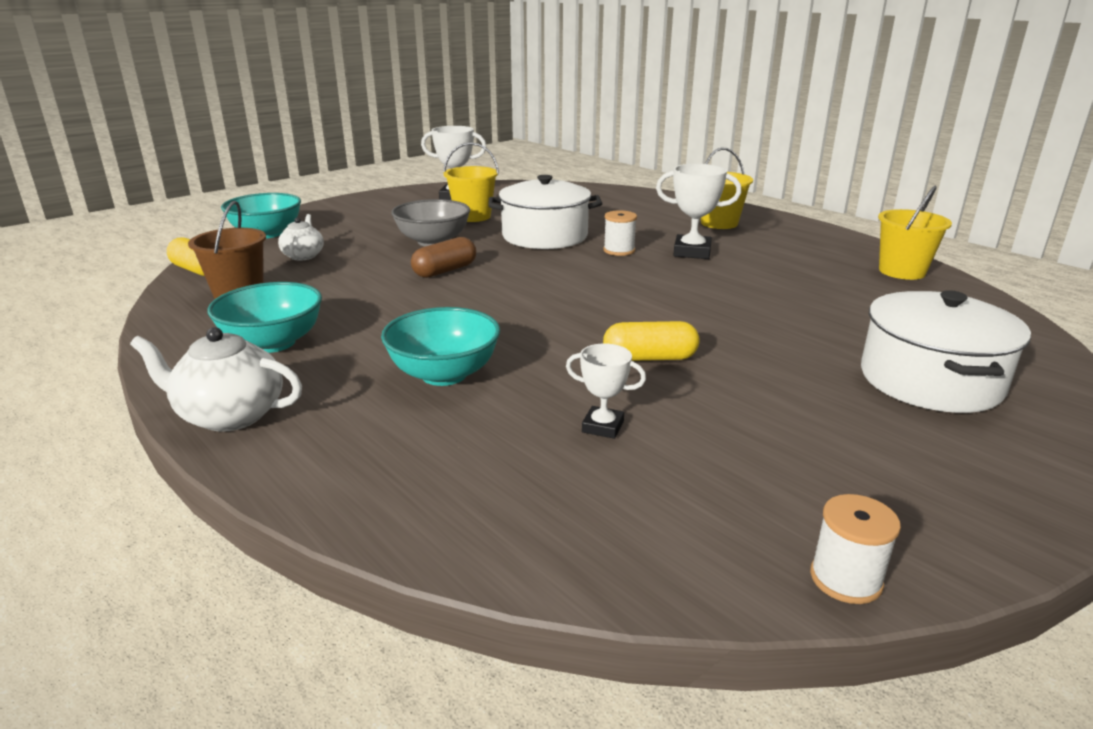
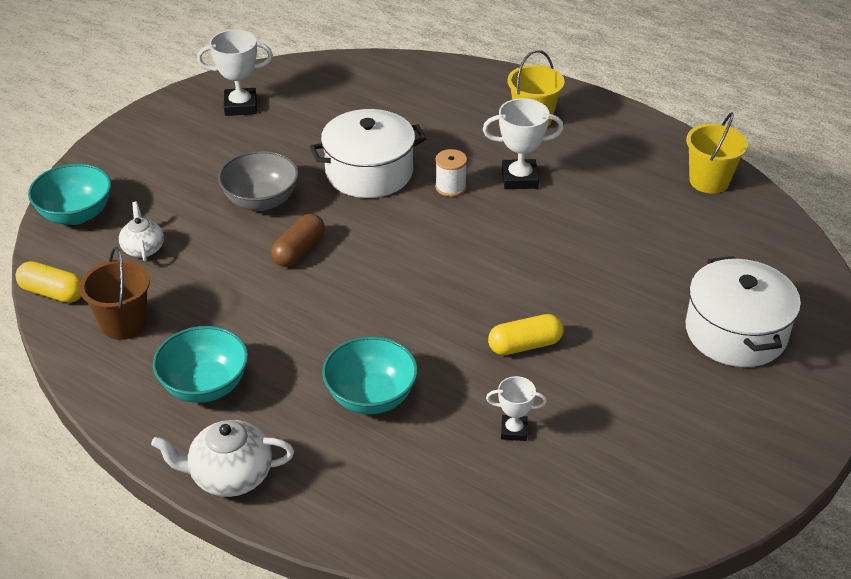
camera: 15 degrees left, 15 degrees up
yellow bucket [443,142,499,222] -> none
white spool [810,494,901,604] -> none

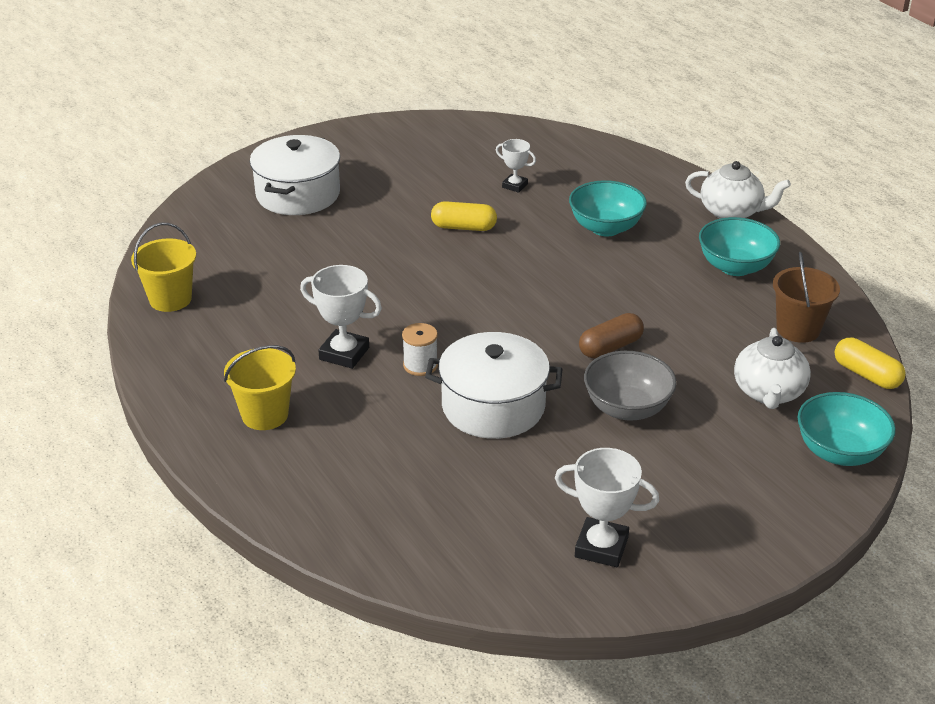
camera: 155 degrees left, 5 degrees down
white teapot [119,202,164,261] -> white teapot [734,328,811,409], size x1.56

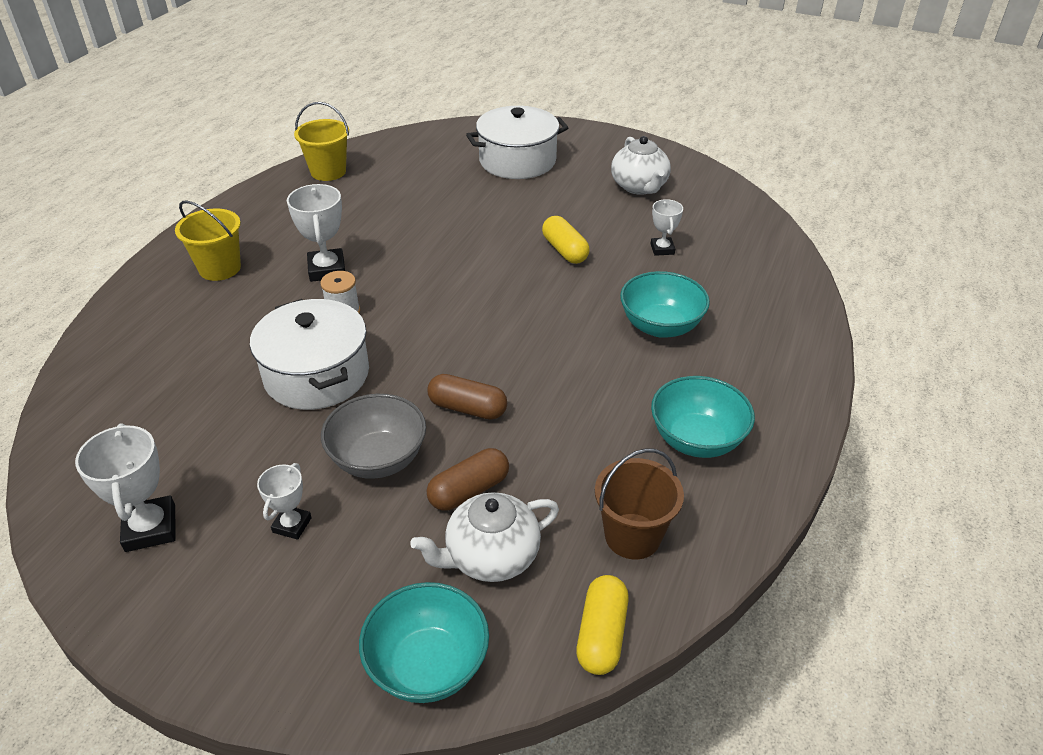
camera: 55 degrees right, 5 degrees up
white teapot [685,161,791,219] -> white teapot moved to [611,136,671,195]
none -> white trophy [257,463,312,540]
none -> brown capsule [427,448,509,511]

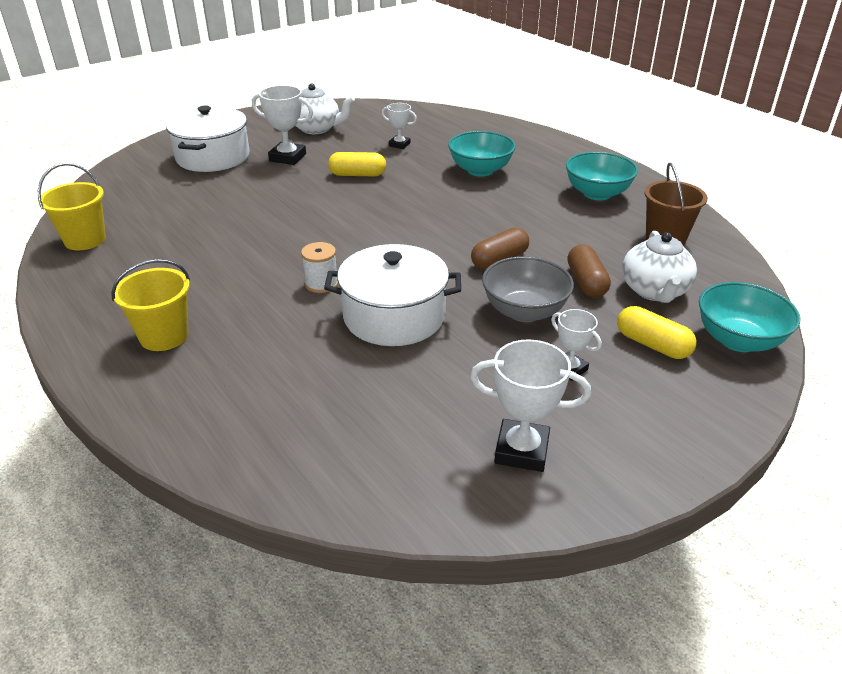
camera: 60 degrees left, 5 degrees down
white trophy [287,184,345,282] -> white trophy moved to [252,85,313,165]
yellow capsule [576,575,629,675] -> yellow capsule moved to [617,306,696,359]

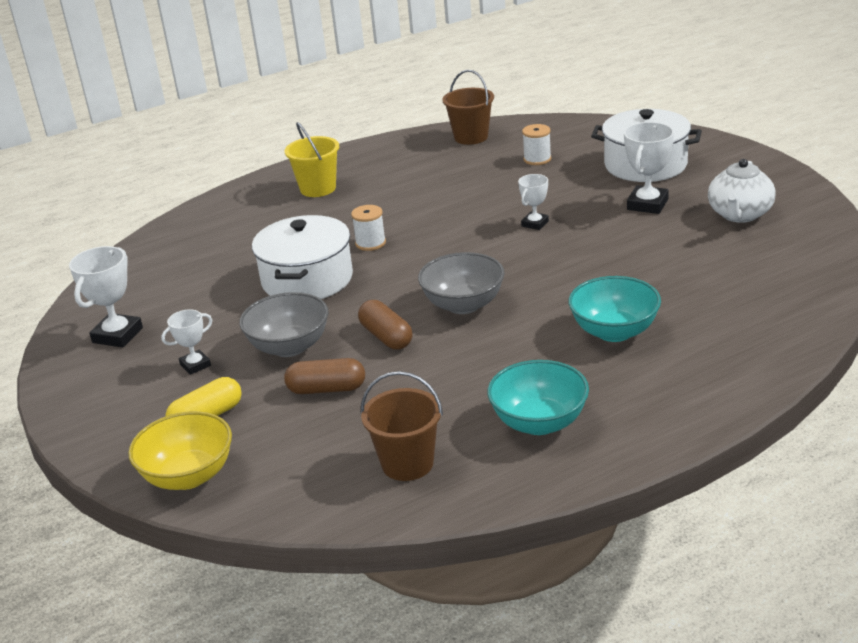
camera: 100 degrees right, 5 degrees down
yellow bucket [38,163,106,250] -> brown bucket [442,70,494,145]
yellow capsule [328,152,386,177] -> none
white trophy [382,103,417,149] -> white trophy moved to [518,174,549,230]
white teapot [622,231,697,303] -> none
turquoise bowl [699,282,800,352] -> yellow bowl [128,411,232,490]
none -> grey bowl [418,252,505,314]
none -> white spool [522,124,551,165]

